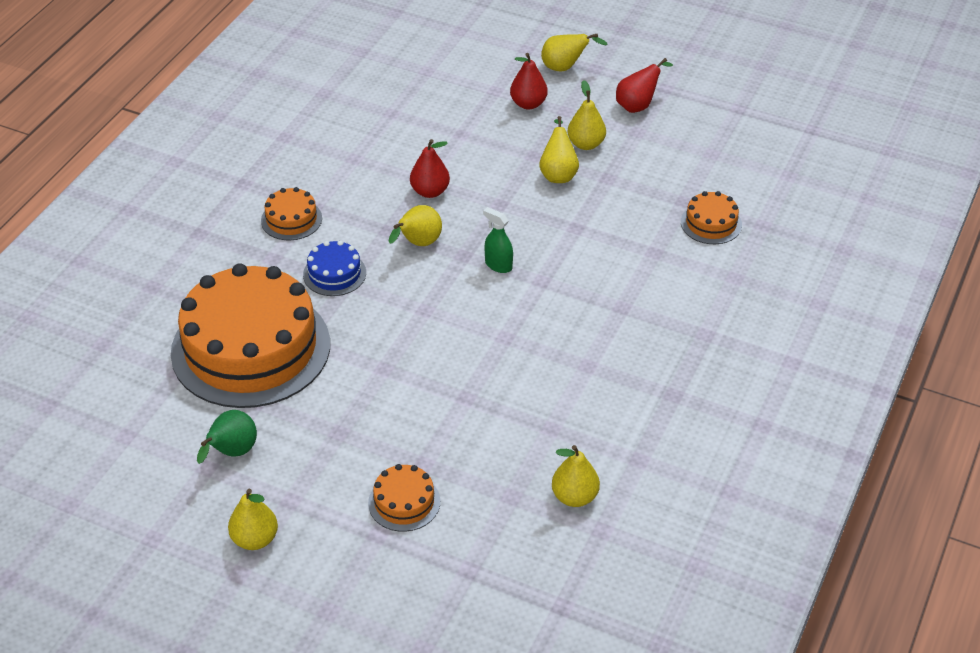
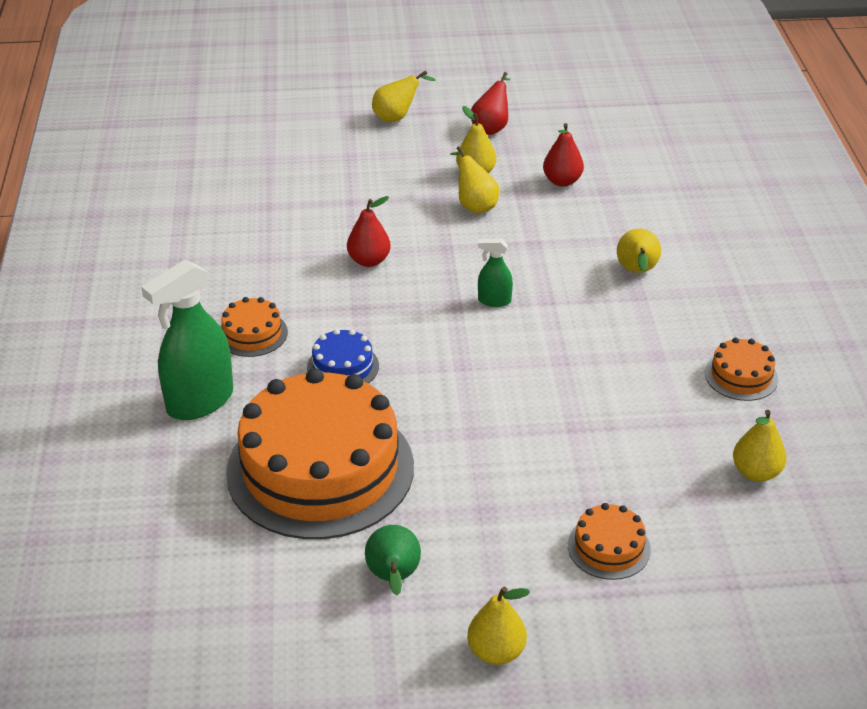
camera: 30 degrees left, 5 degrees down
yellow pear [389,205,442,246] -> yellow pear moved to [617,229,661,273]
red pear [510,53,548,110] -> red pear moved to [543,123,584,187]
orange cake [681,191,742,244] -> orange cake moved to [705,338,778,401]
none -> green spray bottle [141,260,233,420]

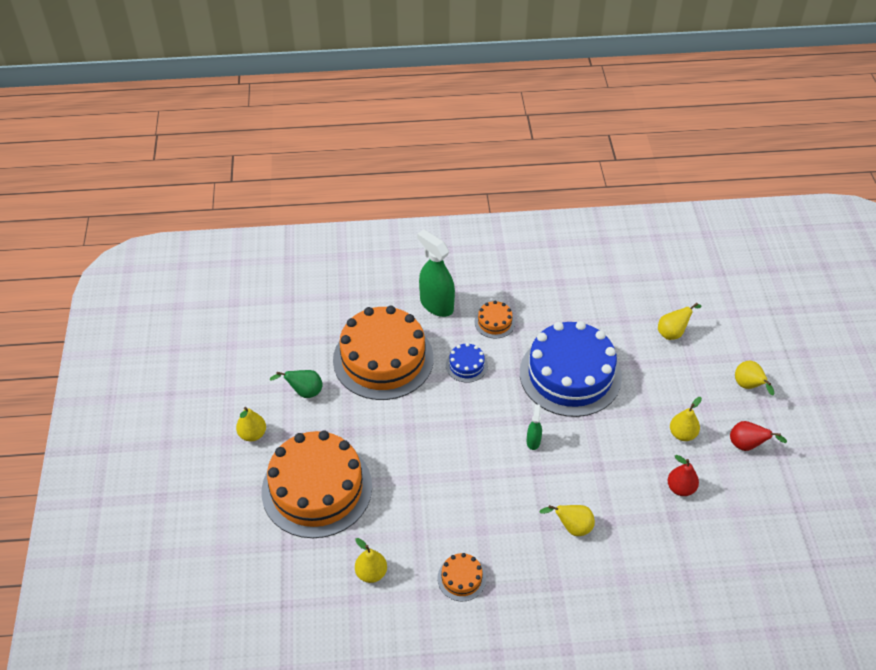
camera: 90 degrees right, 10 degrees up
red pear [347,196,391,267] -> blue cake [520,321,622,417]
yellow pear [450,146,500,214] -> yellow pear moved to [658,303,702,340]
orange cake [568,503,651,580] -> orange cake [262,430,372,538], size x2.40

